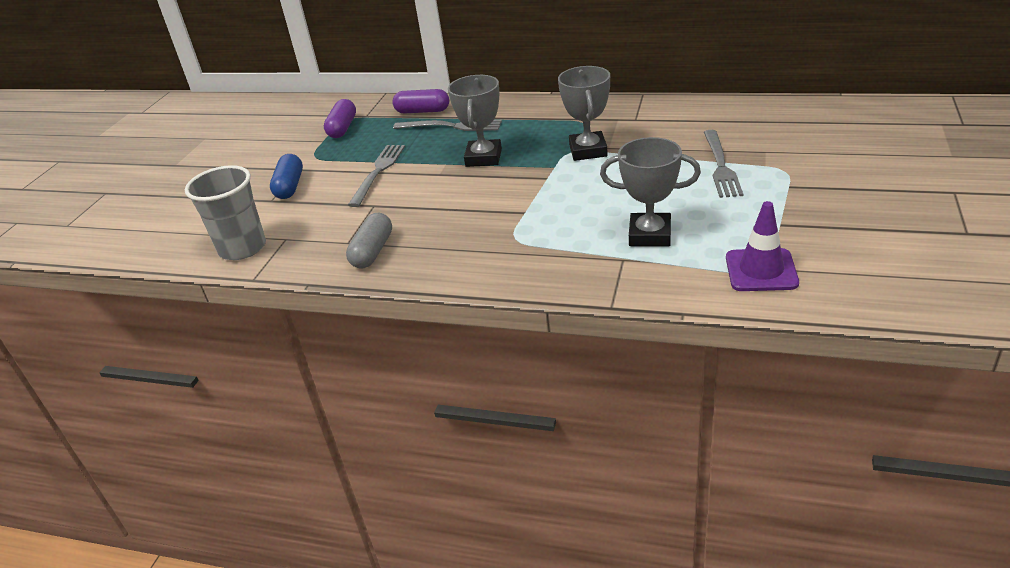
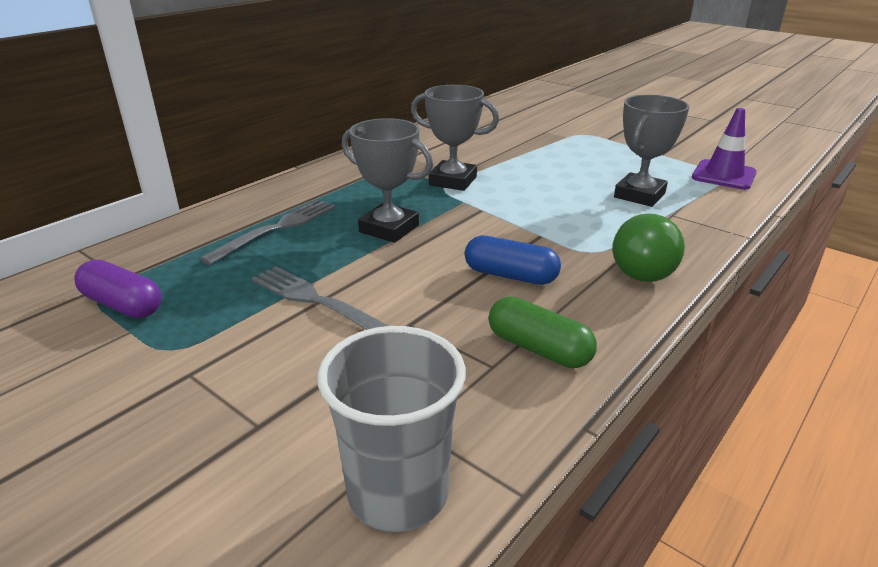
camera: 70 degrees left, 5 degrees down
blue capsule [270,154,303,199] -> blue capsule moved to [465,236,561,285]
grey capsule [346,213,392,269] -> green capsule [489,297,597,368]
purple capsule [392,89,449,113] -> none
grey fork [704,130,743,198] -> none
none -> green light bulb [612,213,685,282]

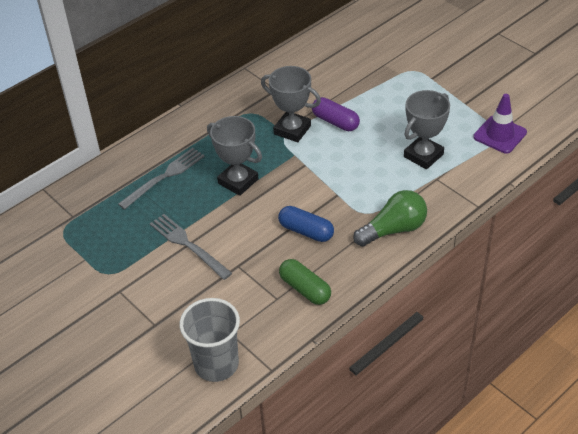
camera: 10 degrees right, 15 degrees up
purple capsule [74,260,162,318] -> purple capsule moved to [312,97,360,131]
green light bulb [612,213,685,282] -> green light bulb turned 150 degrees counterclockwise [353,190,427,247]

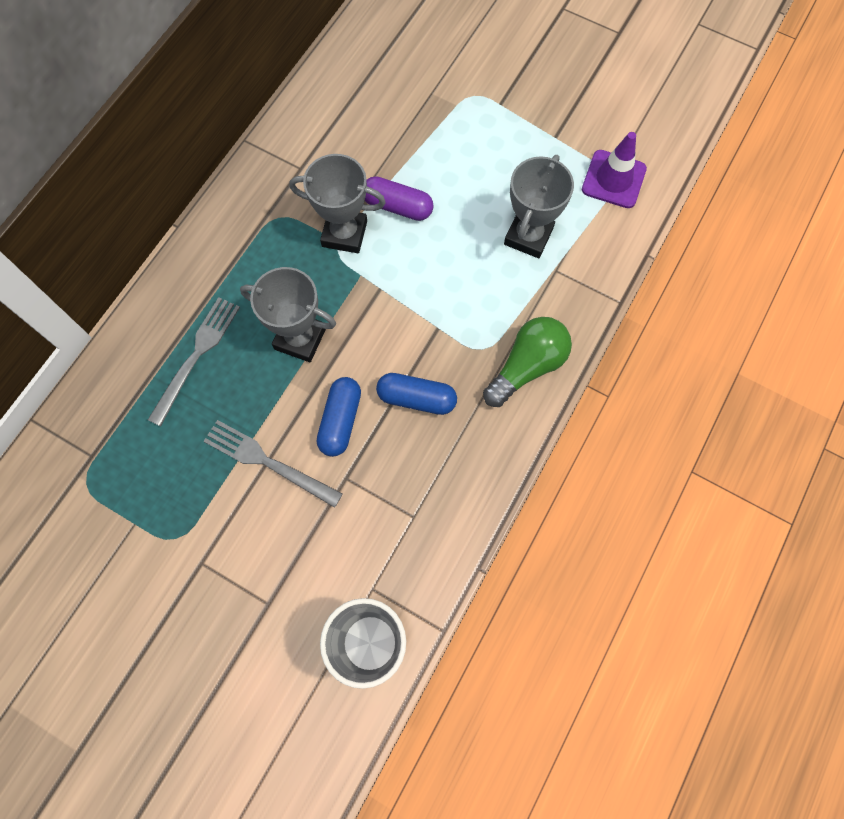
camera: 20 degrees left, 25 degrees up
green capsule [279,259,331,305] -> none
none -> blue capsule [317,377,361,457]

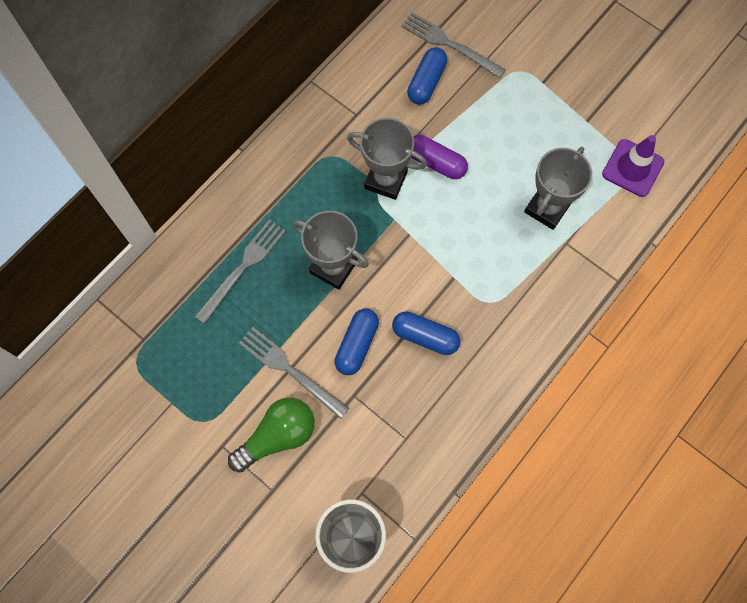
camera: 10 degrees right, 0 degrees up
green light bulb [483,317,572,407] -> green light bulb moved to [228,398,315,473]
none -> grey fork [401,12,506,78]
none -> blue capsule [407,47,447,105]

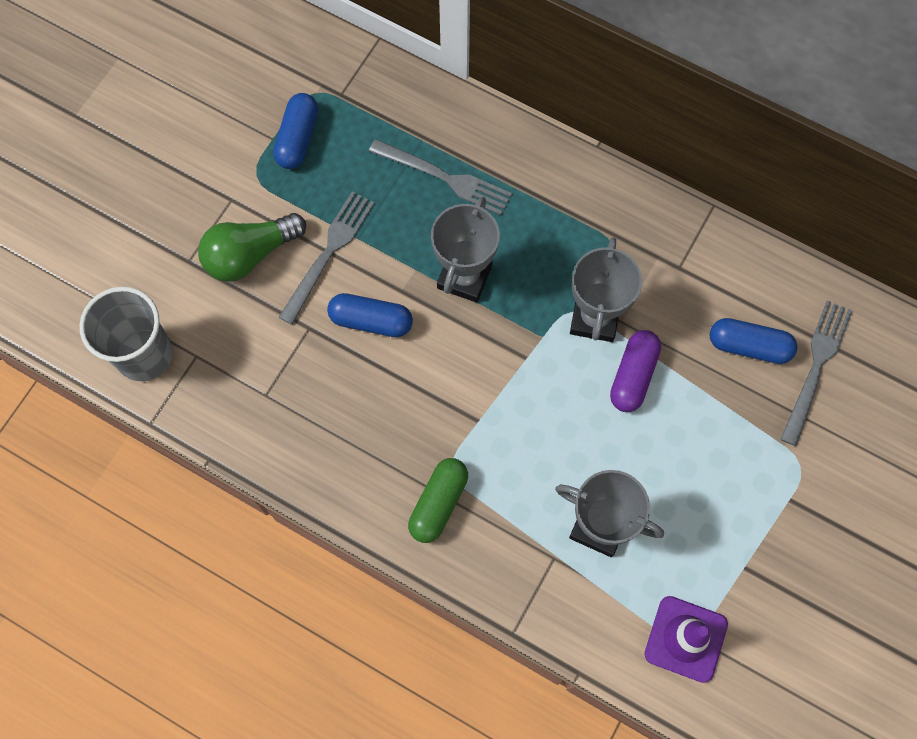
camera: 80 degrees right, 0 degrees up
green light bulb [228,398,315,473] -> green light bulb turned 105 degrees clockwise [198,213,306,282]
blue capsule [392,311,461,355] -> blue capsule moved to [273,93,318,169]
none -> green capsule [408,458,468,543]

